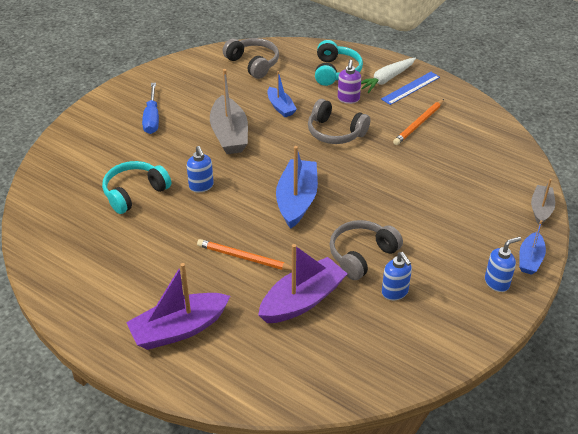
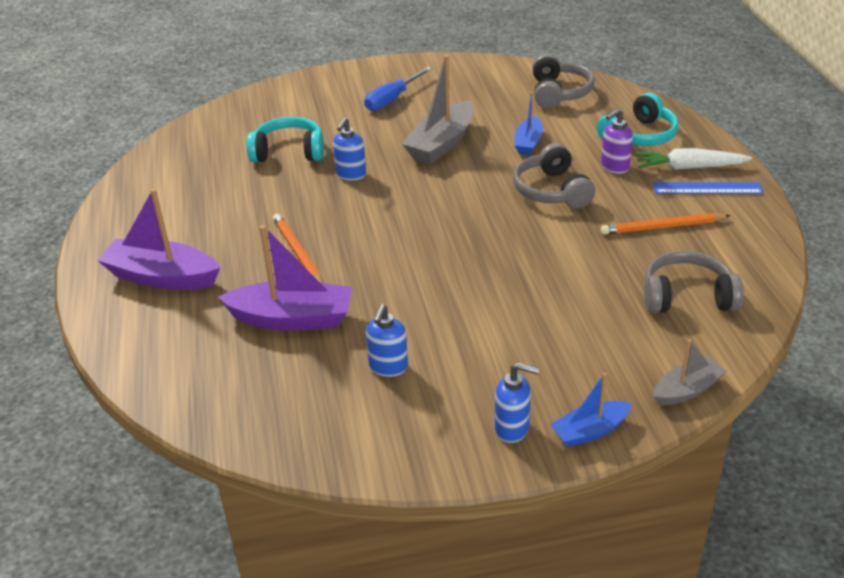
camera: 45 degrees right, 5 degrees down
blue boat [276,146,318,229] -> none
grey headphones [329,220,403,280] -> grey headphones moved to [644,251,744,313]

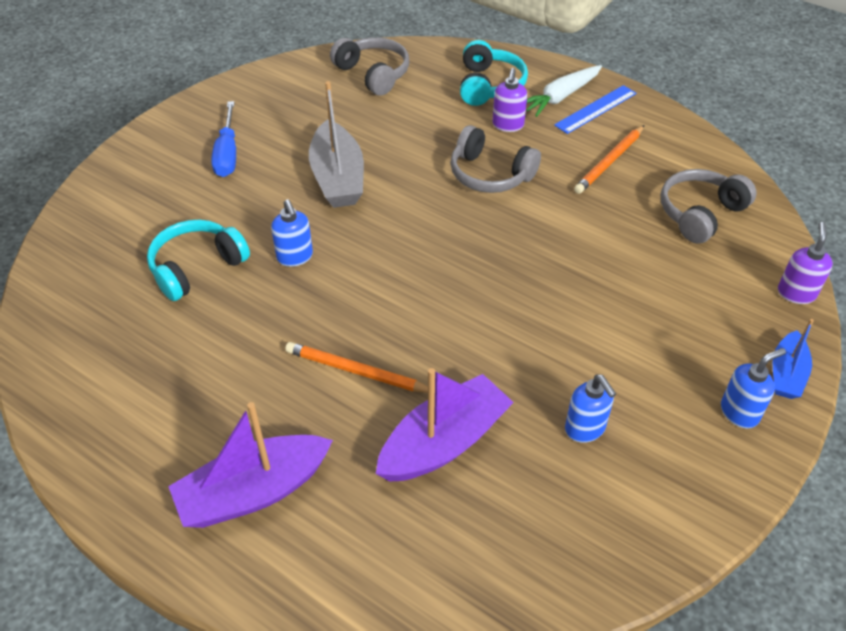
camera: 45 degrees left, 10 degrees up
blue boat [515,92,543,155] -> none
grey boat [653,339,727,406] -> purple soap dispenser [778,222,833,304]

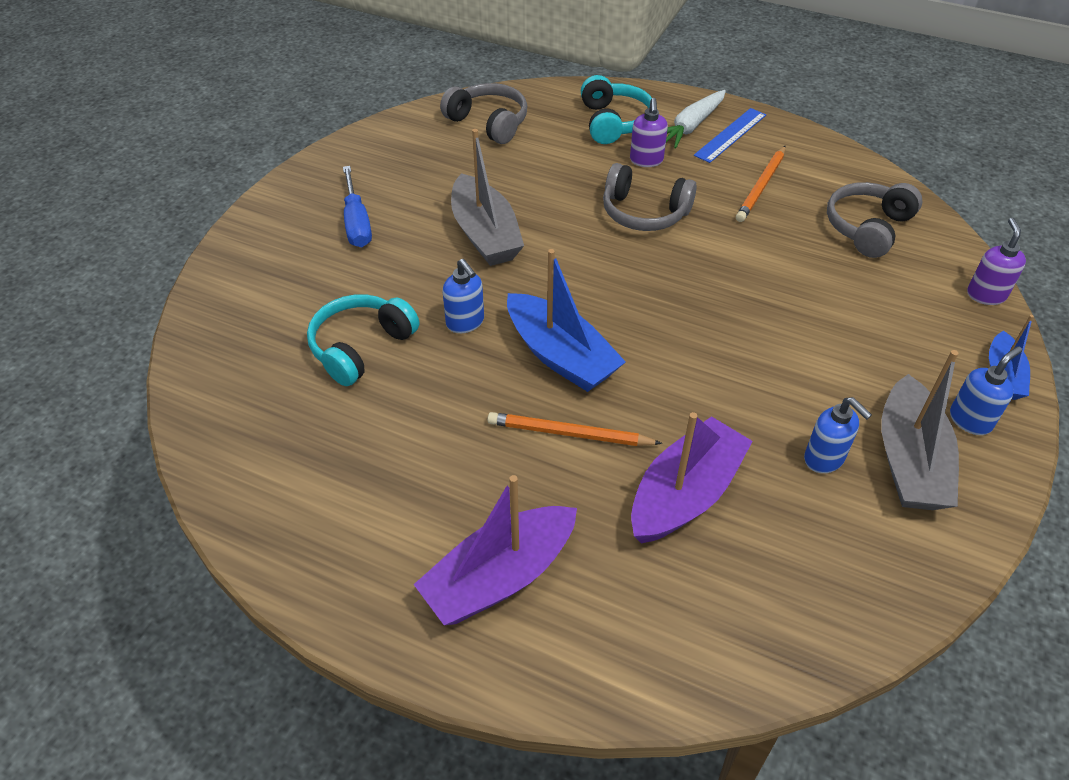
camera: 10 degrees left, 0 degrees up
none -> blue boat [507,249,626,392]
none -> grey boat [881,350,959,510]

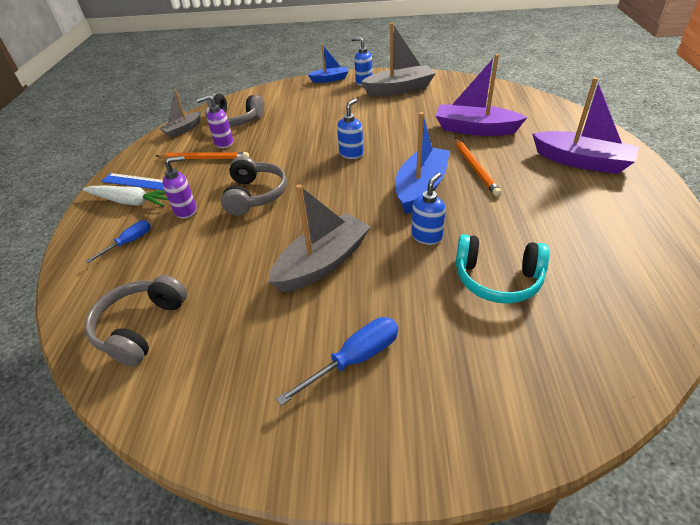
camera: 110 degrees left, 5 degrees down
turquoise headphones [581,75,652,144] -> blue screwdriver [85,220,151,263]
blue soap dispenser [804,397,872,473] -> blue soap dispenser moved to [337,99,363,159]
purple soap dispenser [967,218,1026,305] -> purple soap dispenser moved to [197,95,233,148]
none -> grey boat [159,89,201,138]

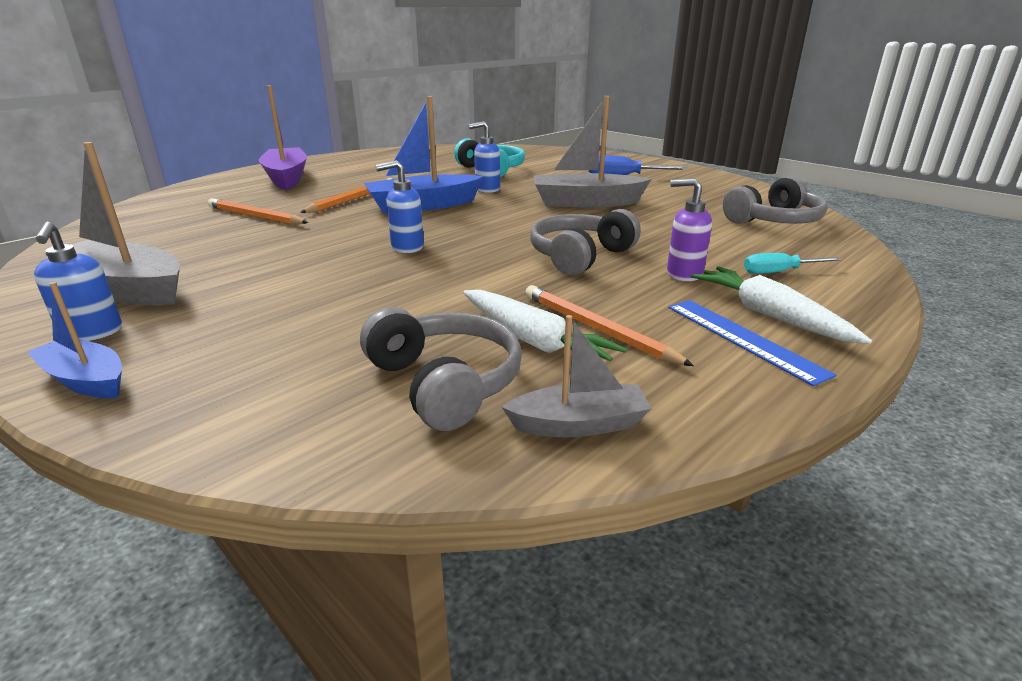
camera: 140 degrees left, 15 degrees down
blue screwdriver [85,220,151,263] -> turquoise screwdriver [744,253,842,274]
purple soap dispenser [197,95,233,148] -> white carrot [463,290,627,361]
purple boat [436,54,528,136] -> orange pencil [208,198,308,225]

